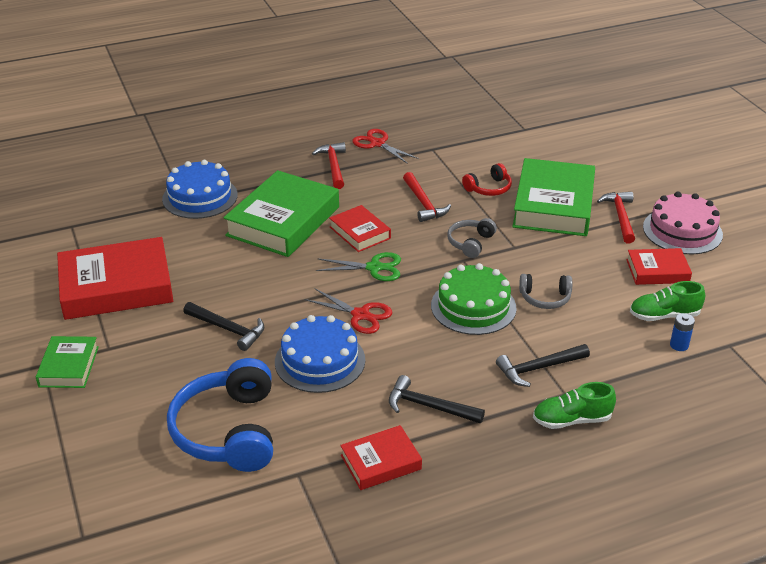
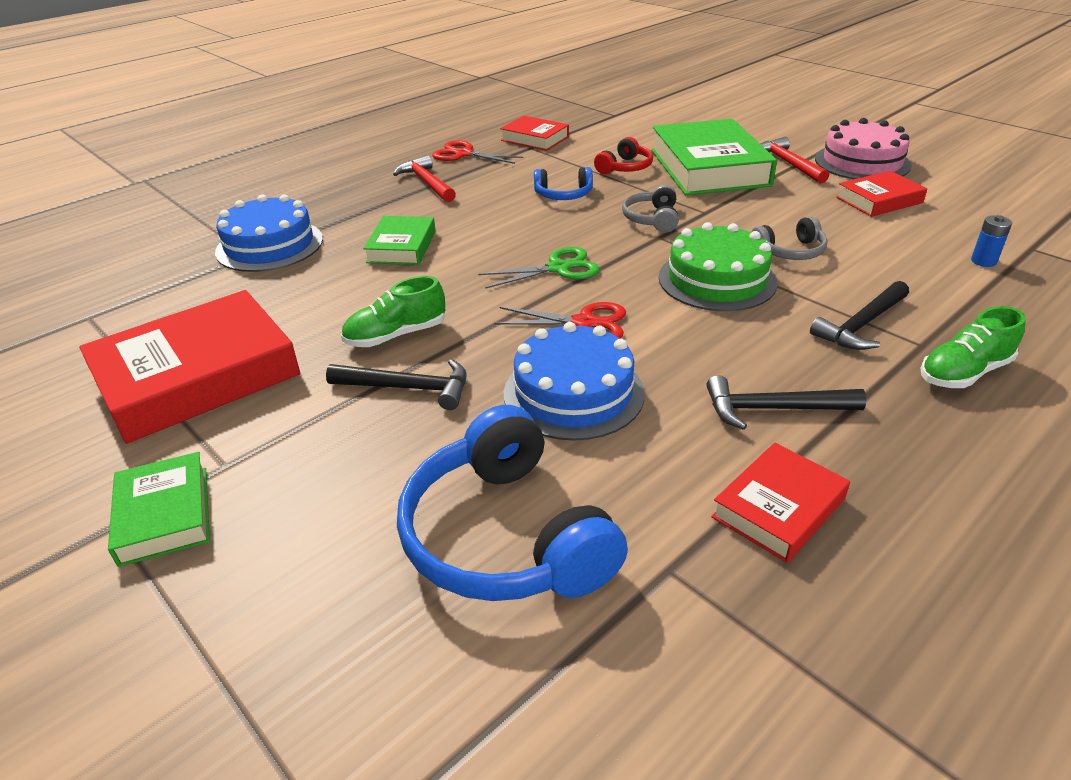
camera: 20 degrees left, 0 degrees up
green book [223,170,339,257] -> green book [363,216,436,265], size x0.53
red book [329,205,391,252] -> red book moved to [500,116,569,151]
red hammer [403,172,451,222] -> blue headphones [534,167,593,200]
green shoe [630,281,705,321] -> green shoe moved to [341,276,445,347]

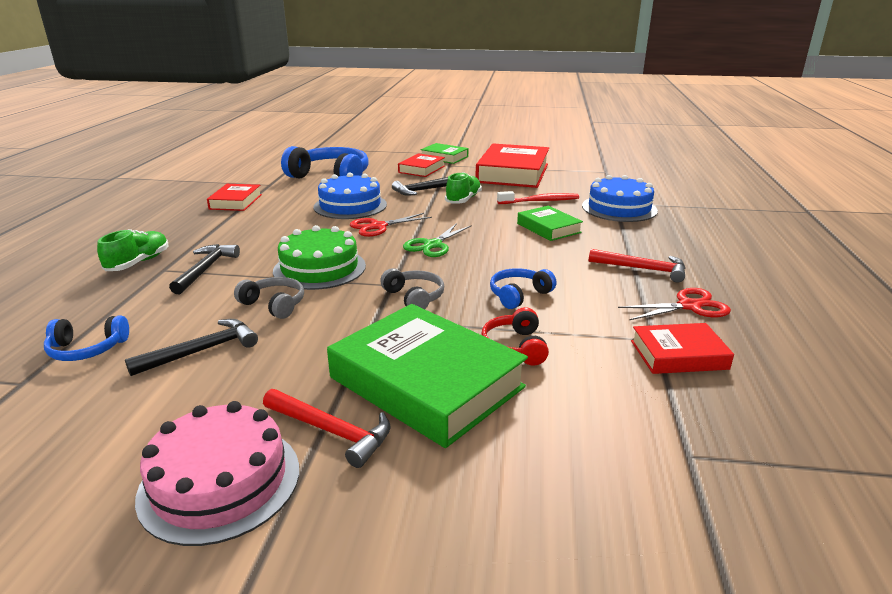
camera: 140 degrees right, 10 degrees down
black hammer [706,375,866,430] -> black hammer moved to [125,319,258,376]
grey headphones [751,216,828,260] -> grey headphones turned 90 degrees clockwise [234,277,304,319]
red book [836,171,927,217] -> red book moved to [398,153,445,177]
blue battery [971,215,1012,267] -> blue headphones [44,315,129,361]
none -> red toothbrush [497,191,579,204]

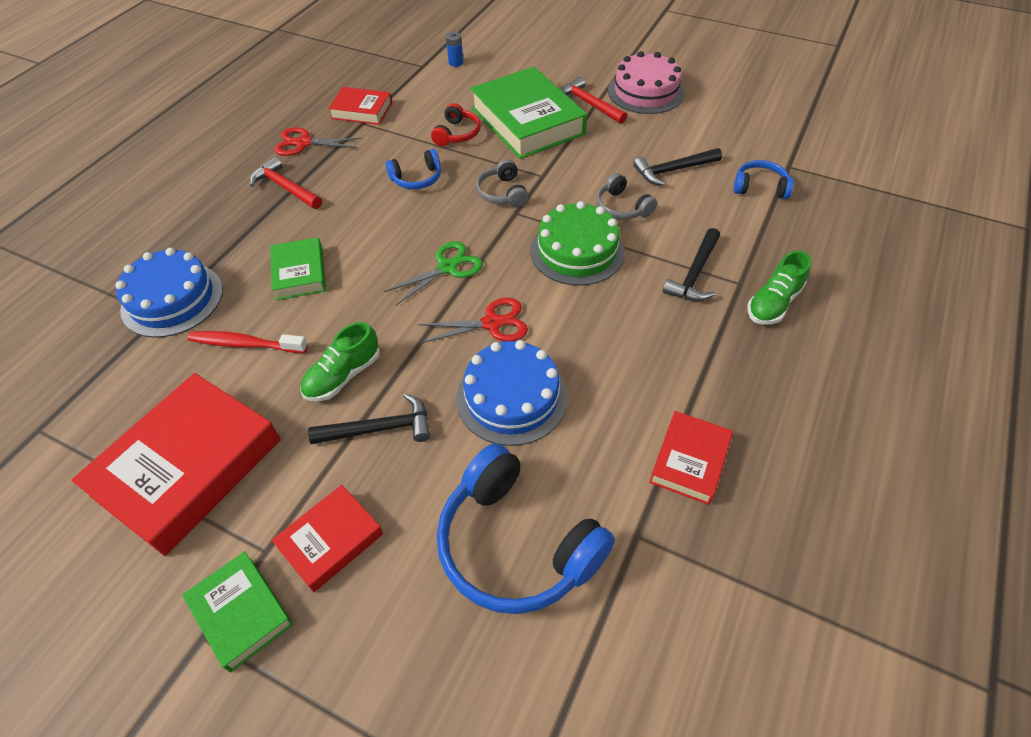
camera: 160 degrees left, 25 degrees up
none -> blue battery [446,32,463,67]

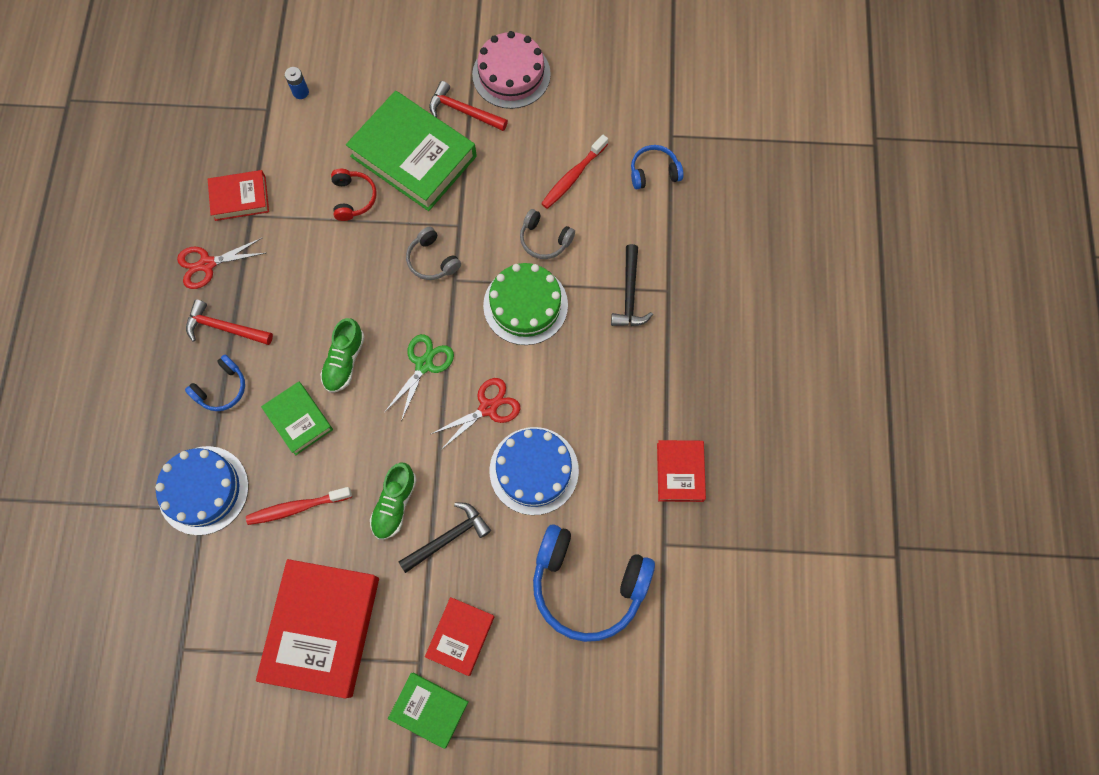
camera: 25 degrees left, 20 degrees up
blue headphones [386,149,441,189] -> blue headphones moved to [185,355,245,411]
black hammer [633,148,722,186] -> red toothbrush [541,134,608,209]
green shoe [747,251,811,325] -> green shoe moved to [320,318,365,393]

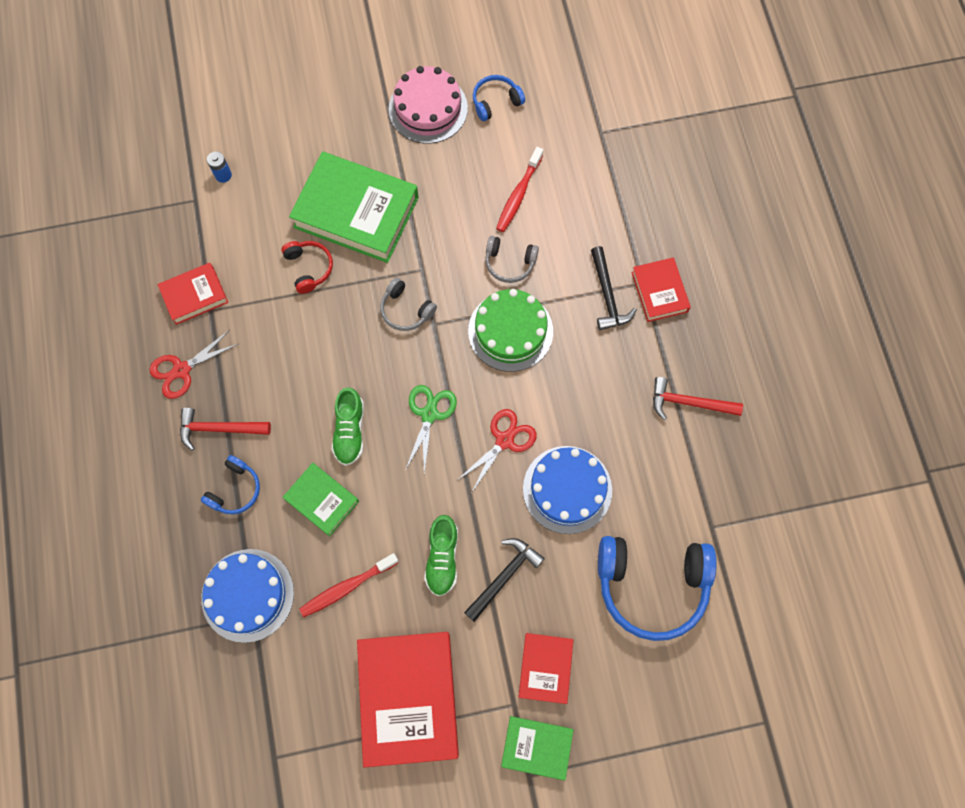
camera: 15 degrees left, 0 degrees up
red hammer [429,81,508,131] -> red hammer moved to [653,377,743,420]
blue headphones [631,145,684,189] -> blue headphones moved to [473,75,525,121]
red book [657,440,706,502] -> red book moved to [631,258,691,322]

